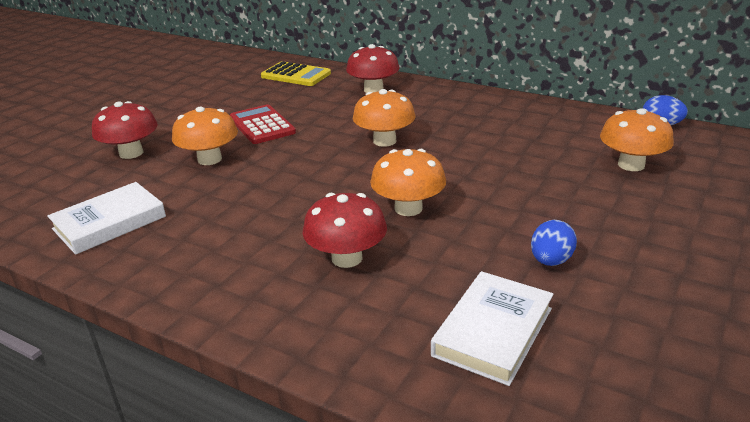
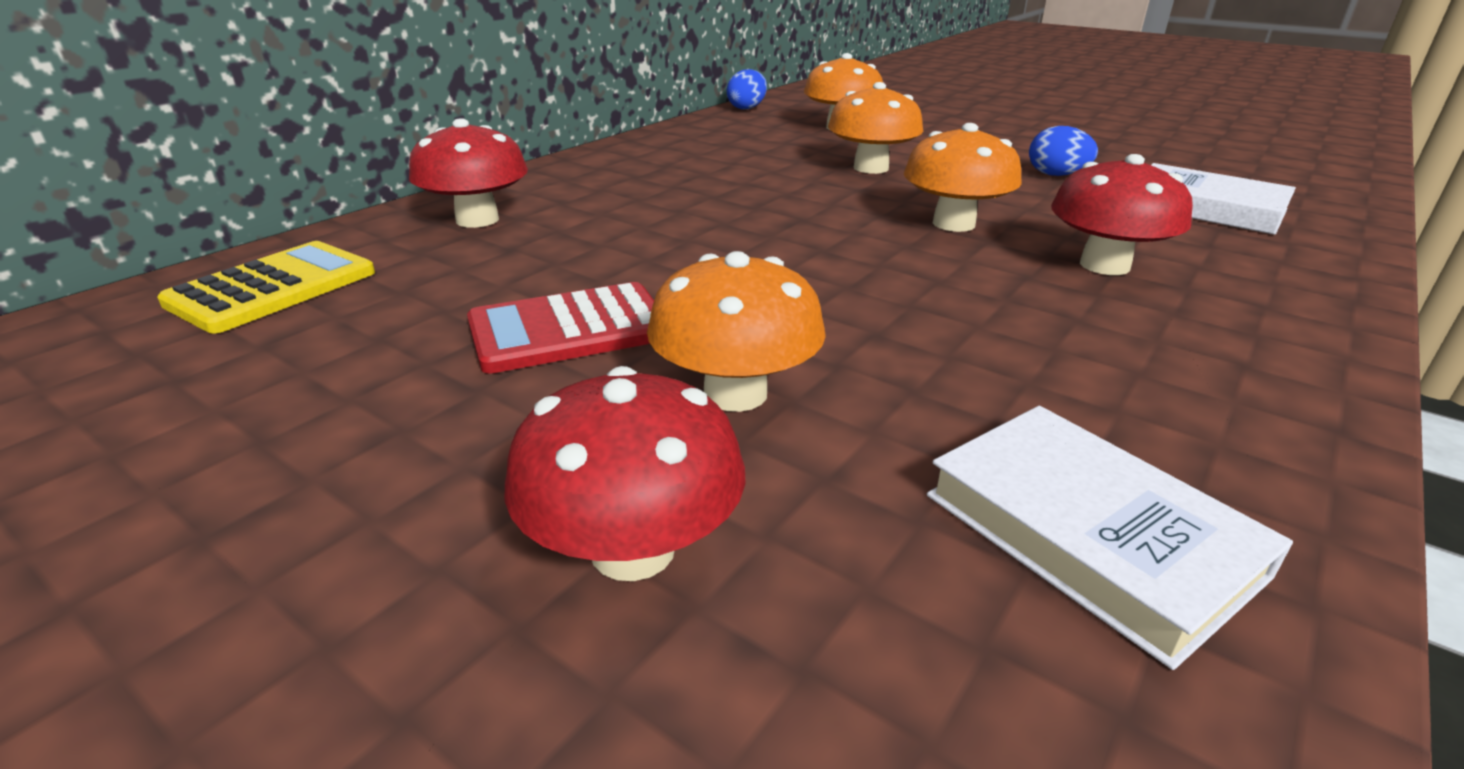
camera: 85 degrees left, 0 degrees up
orange mushroom [353,89,415,147] -> orange mushroom moved to [828,82,923,174]

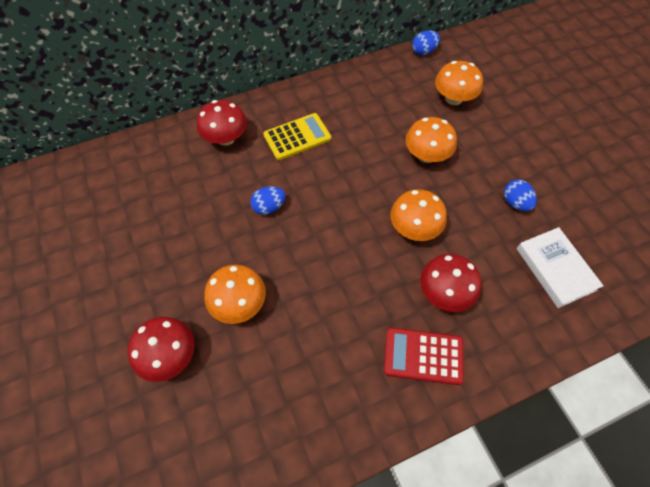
camera: 30 degrees right, 30 degrees up
yellow calculator [157,241,375,334] -> yellow calculator moved to [263,113,331,160]
red calculator [467,282,654,374] -> red calculator moved to [384,328,464,385]
white book [927,406,1293,670] -> none
none -> blue egg [250,186,286,215]

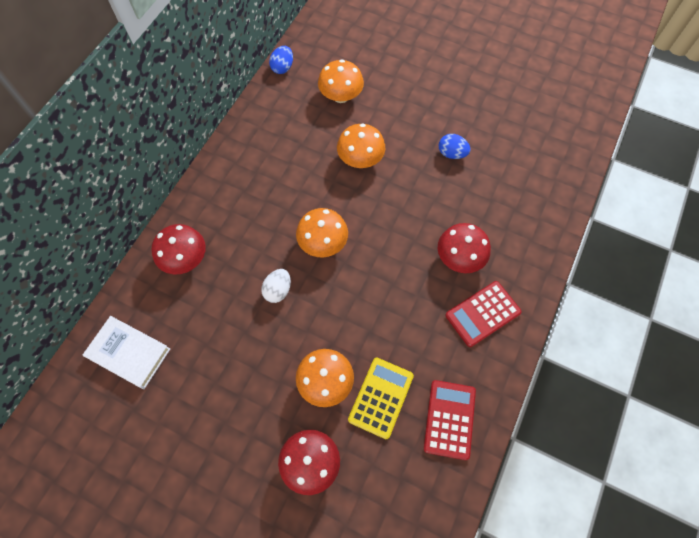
camera: 40 degrees left, 5 degrees up
blue egg [250,186,286,215] -> white egg [261,269,291,303]
yellow calculator [263,113,331,160] -> yellow calculator moved to [348,358,414,439]
orange mushroom [391,189,447,241] -> orange mushroom moved to [296,208,348,258]
white book [516,227,604,308] -> white book moved to [83,316,170,389]
none -> red calculator [424,380,476,460]

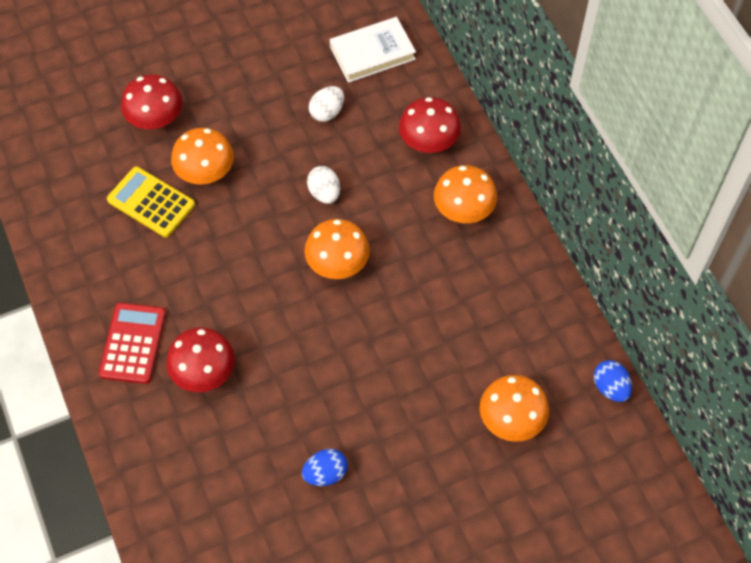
camera: 130 degrees right, 5 degrees down
orange mushroom [337,123,385,168] -> orange mushroom moved to [434,165,497,223]
yellow calculator [348,358,414,439] -> yellow calculator turned 150 degrees clockwise [107,166,195,237]
red calculator [424,380,476,460] -> none
none -> white egg [309,86,344,122]

